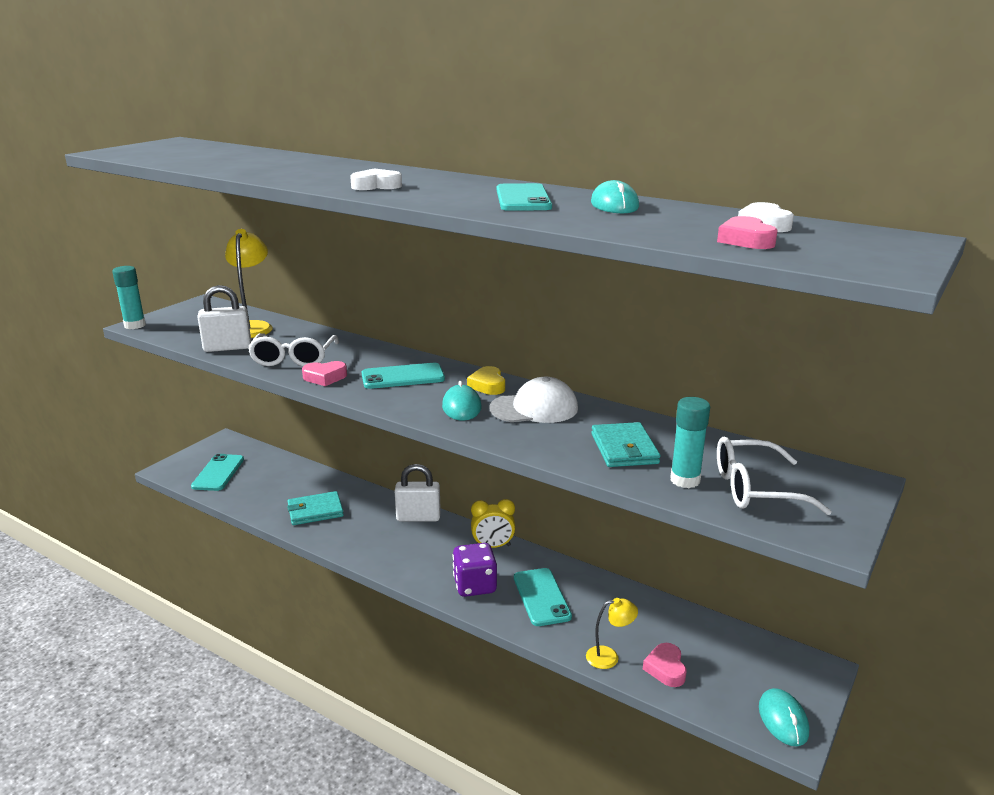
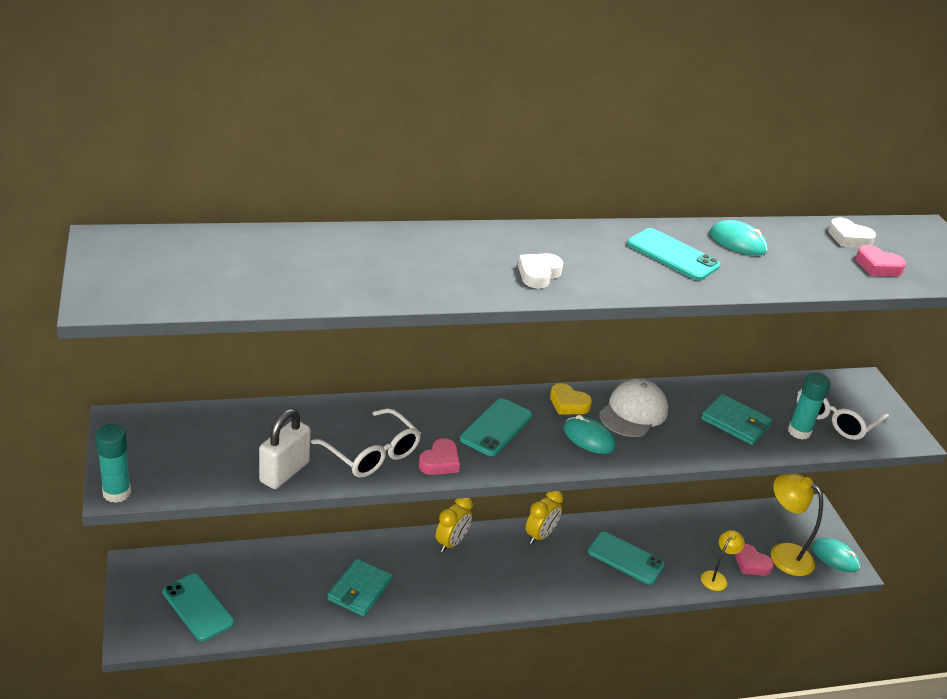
camera: 50 degrees left, 10 degrees up
yellow lamp [225,229,273,338] -> yellow lamp moved to [771,474,823,576]
white padlock [395,464,441,521] -> yellow clock [436,498,473,552]
purple dice [452,543,497,597] -> none

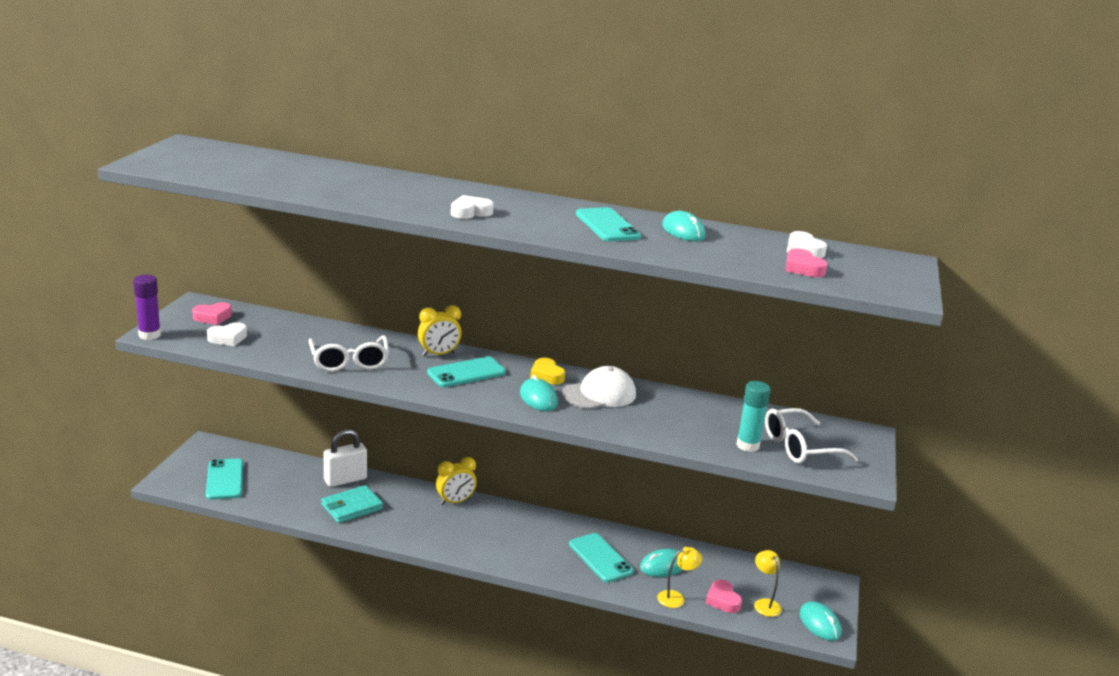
camera: 30 degrees right, 10 degrees down
turquoise glue stick [95,424,131,503] -> purple glue stick [133,275,161,340]
white padlock [259,409,310,489] -> white padlock moved to [324,429,367,487]
pink heart [419,438,460,475] -> pink heart moved to [192,302,232,325]
yellow clock [526,491,563,544] -> yellow clock moved to [418,305,461,356]
turquoise wallet [701,394,772,445] -> none
yellow lamp [771,474,823,576] -> yellow lamp [754,550,782,617], size x0.58
none -> white heart [207,322,247,346]
none -> turquoise mouse [640,549,682,577]

